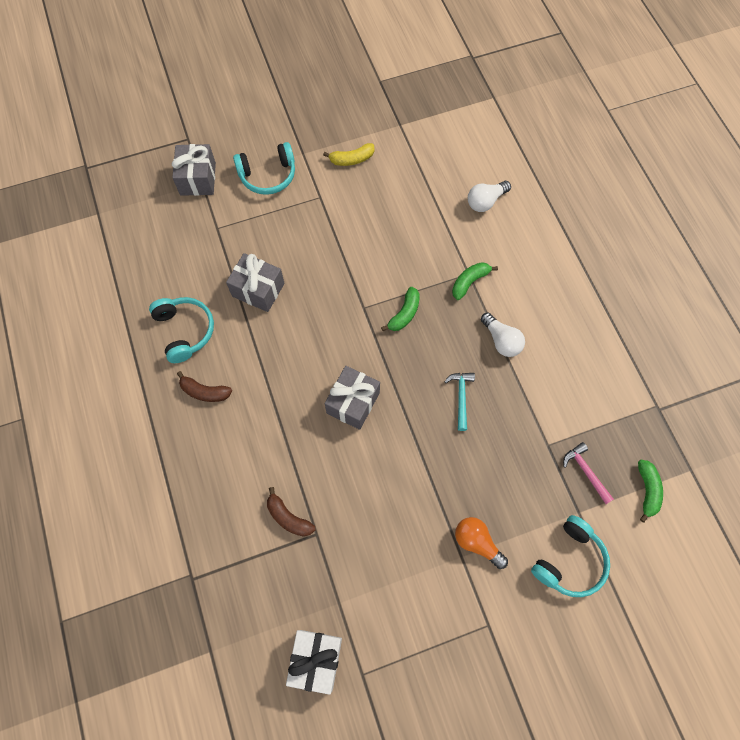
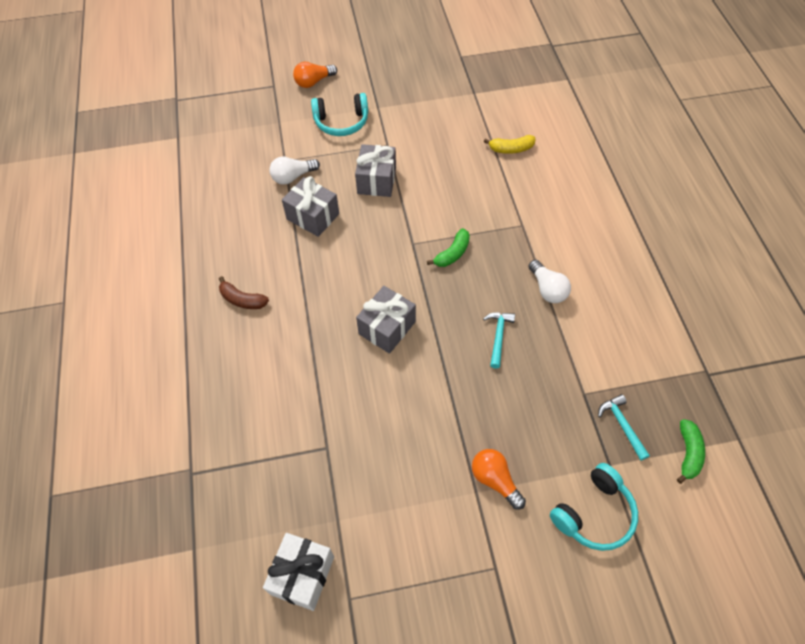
camera: 10 degrees right, 10 degrees down
turquoise headphones [149,297,214,363] -> none
grey gift [172,144,216,196] -> grey gift moved to [355,144,396,197]
brown banana [267,487,315,537] -> none
yellow banana [323,143,374,166] -> yellow banana moved to [484,135,535,154]
green banana [452,262,498,300] -> none
white light bulb [468,181,511,212] -> white light bulb moved to [269,156,320,185]
pink hammer [563,442,614,504] -> turquoise hammer [598,394,650,461]
none -> orange light bulb [293,62,337,88]

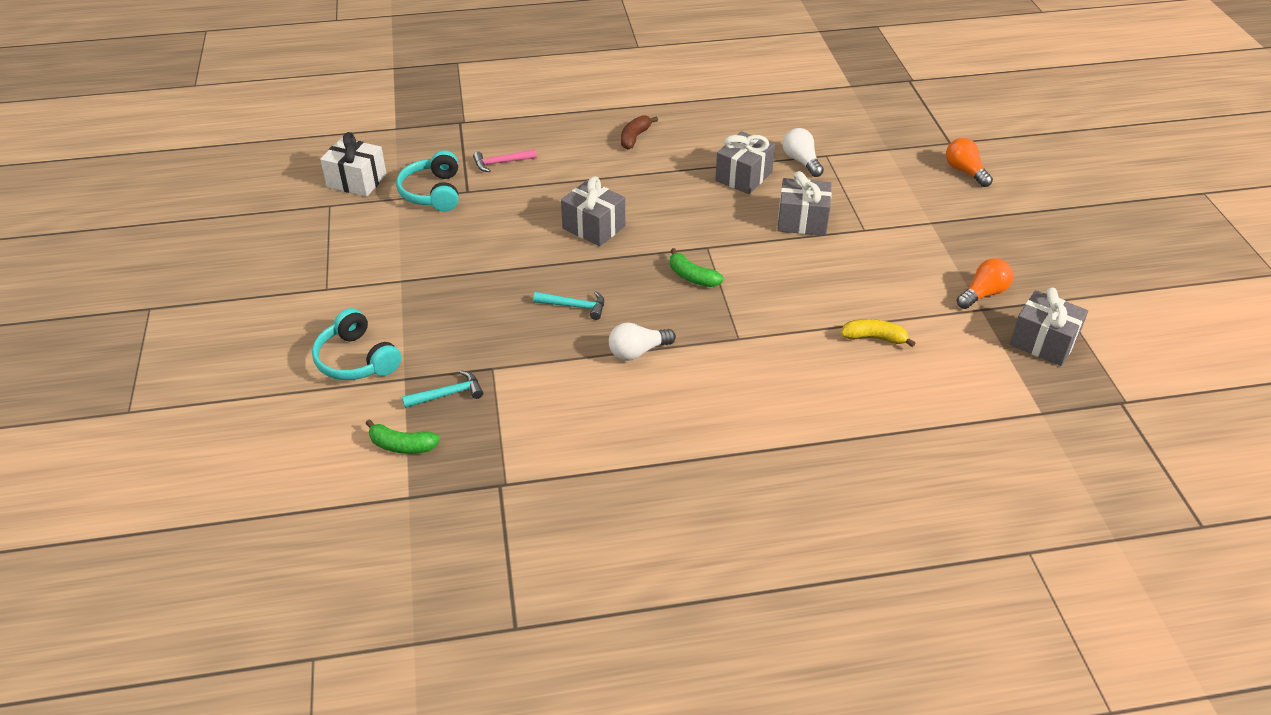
camera: 90 degrees right, 15 degrees down
turquoise headphones [311,93,368,136] -> turquoise headphones moved to [396,150,458,212]
orange light bulb [472,449,526,510] -> orange light bulb moved to [957,259,1013,309]
yellow banana [484,135,535,154] -> yellow banana turned 105 degrees clockwise [841,319,915,347]
none -> pink hammer [473,149,537,172]
none -> grey gift [1009,288,1088,366]

